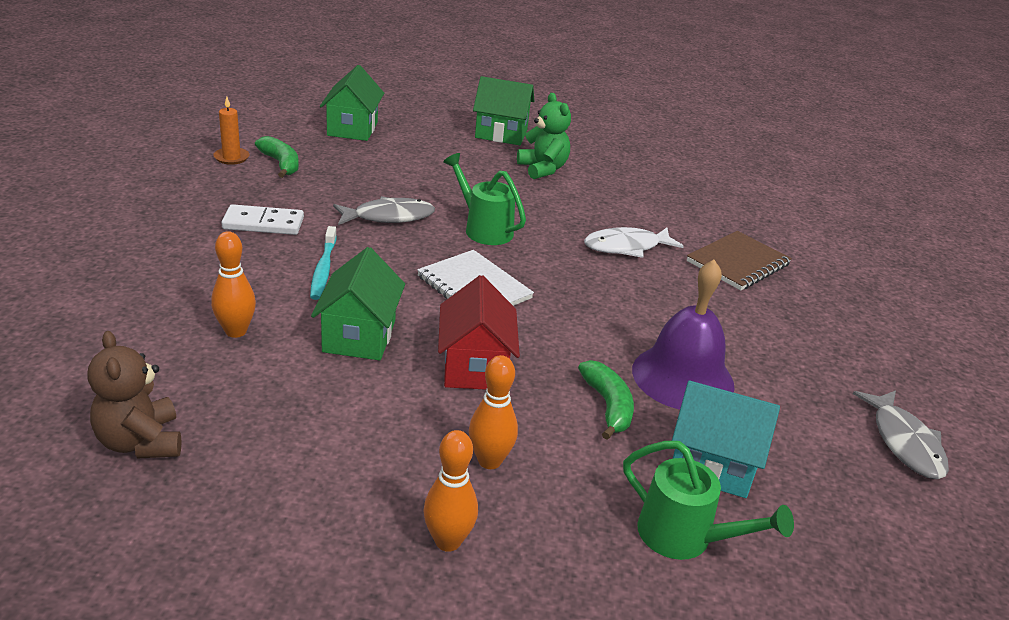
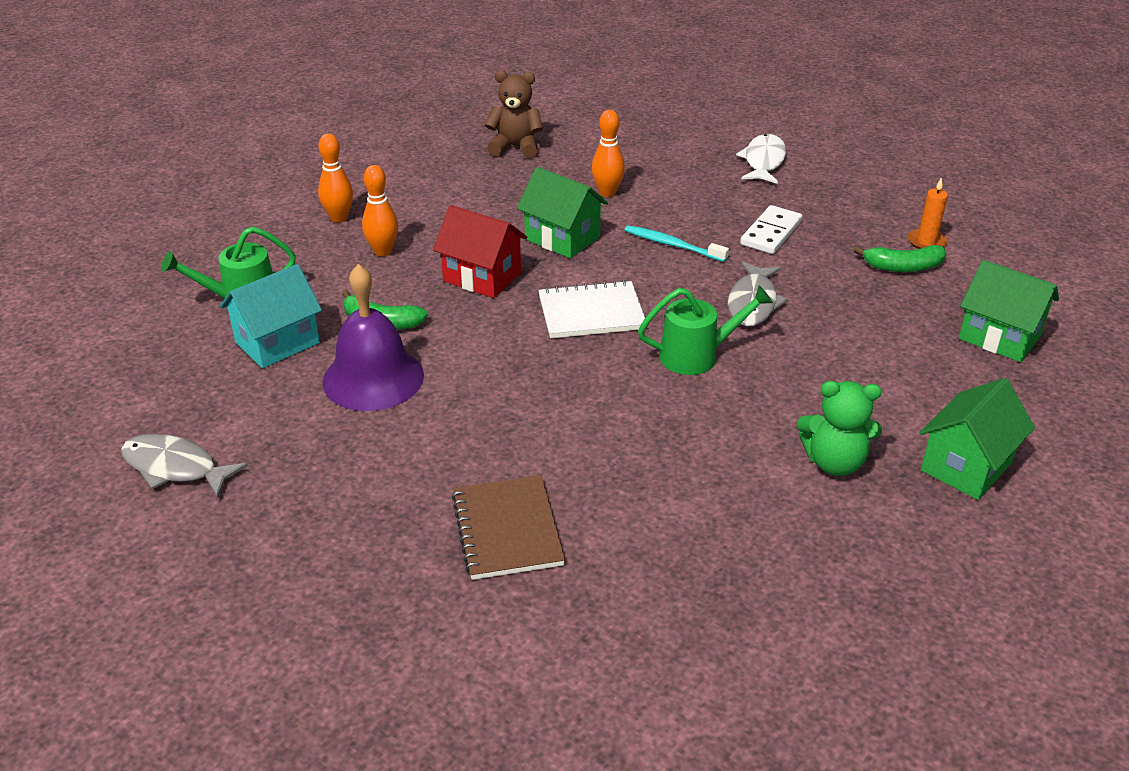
camera: 125 degrees right, 5 degrees up
white fish [584,227,684,258] -> white fish moved to [736,134,786,184]

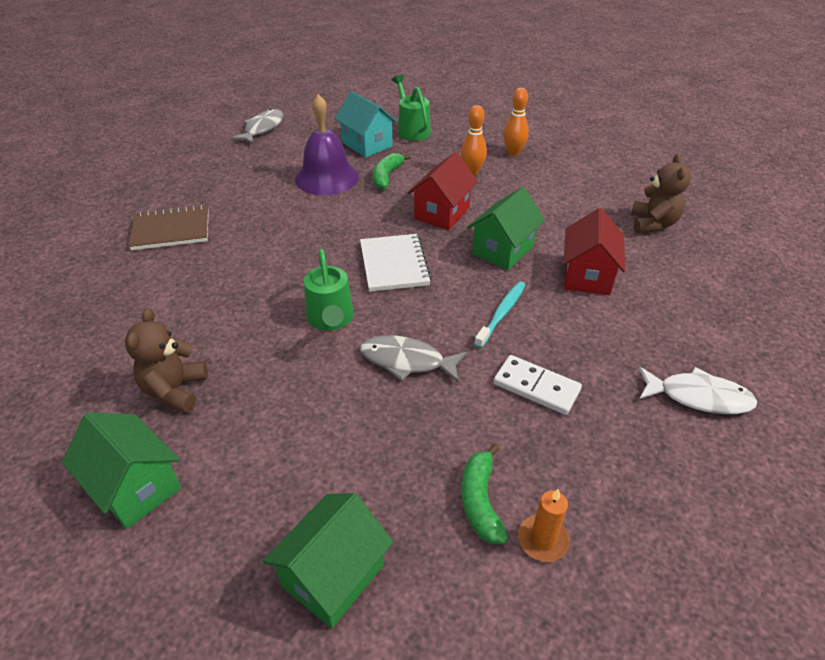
camera: 90 degrees right, 5 degrees up
orange bowling pin [591,110,625,197] -> red house [564,208,625,295]
green teddy bear [797,381,882,476] -> brown teddy bear [125,308,208,413]

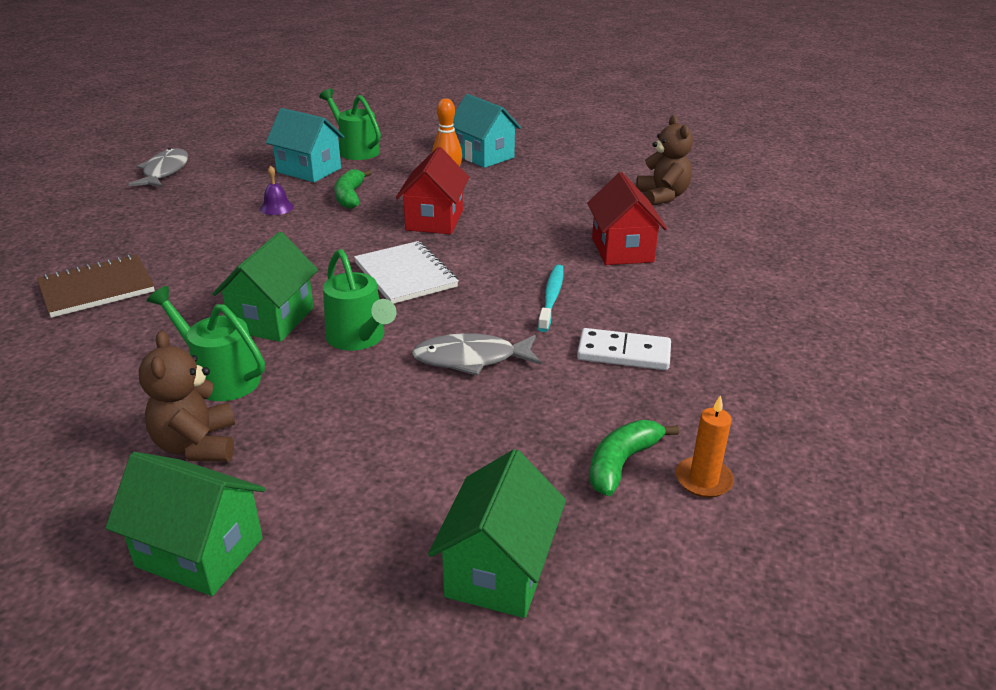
camera: 20 degrees left, 10 degrees down
purple bell [295,94,359,195] -> purple bell [260,165,294,215], size x0.42
green banana [461,444,508,544] -> green banana turned 60 degrees clockwise [590,420,679,496]
green house [468,187,545,270] -> green house moved to [212,232,318,342]
orange bowling pin [503,88,529,156] -> turquoise house [453,94,521,168]
white fish [639,367,757,414] -> none
none -> green watering can [147,286,265,401]

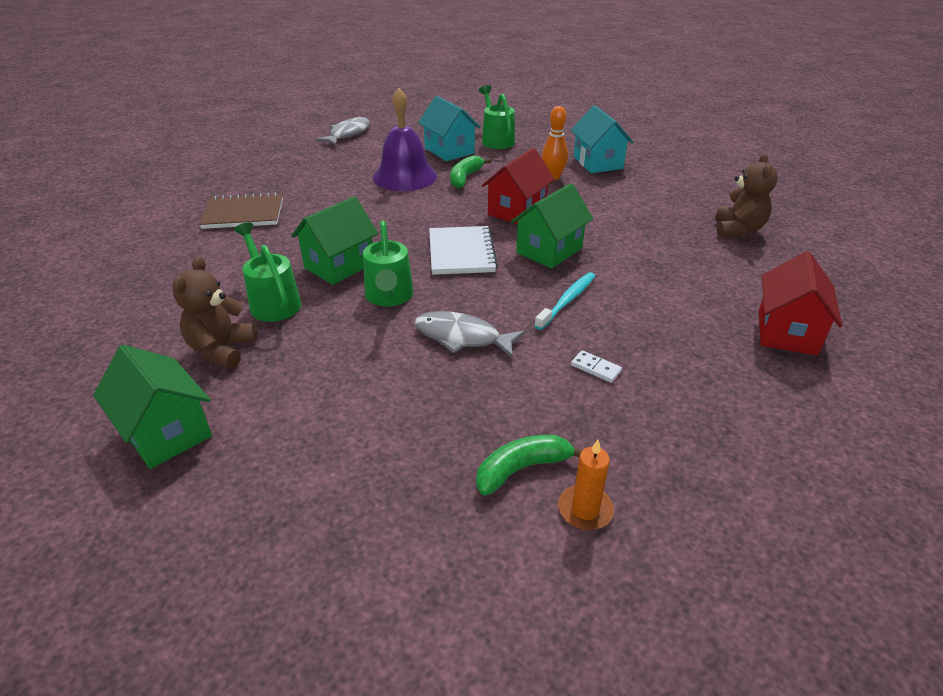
camera: 25 degrees right, 5 degrees up
purple bell [260,165,294,215] -> purple bell [373,88,437,191], size x2.40
green house [428,449,566,618] -> green house moved to [511,183,593,269]
white domino [577,328,671,370] -> white domino [571,350,622,383], size x0.54
red house [587,172,667,265] -> red house moved to [759,251,842,356]

